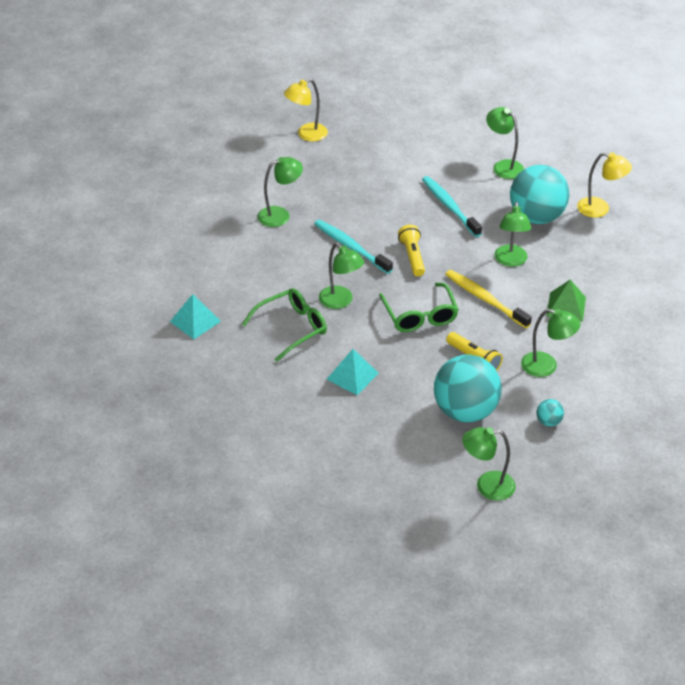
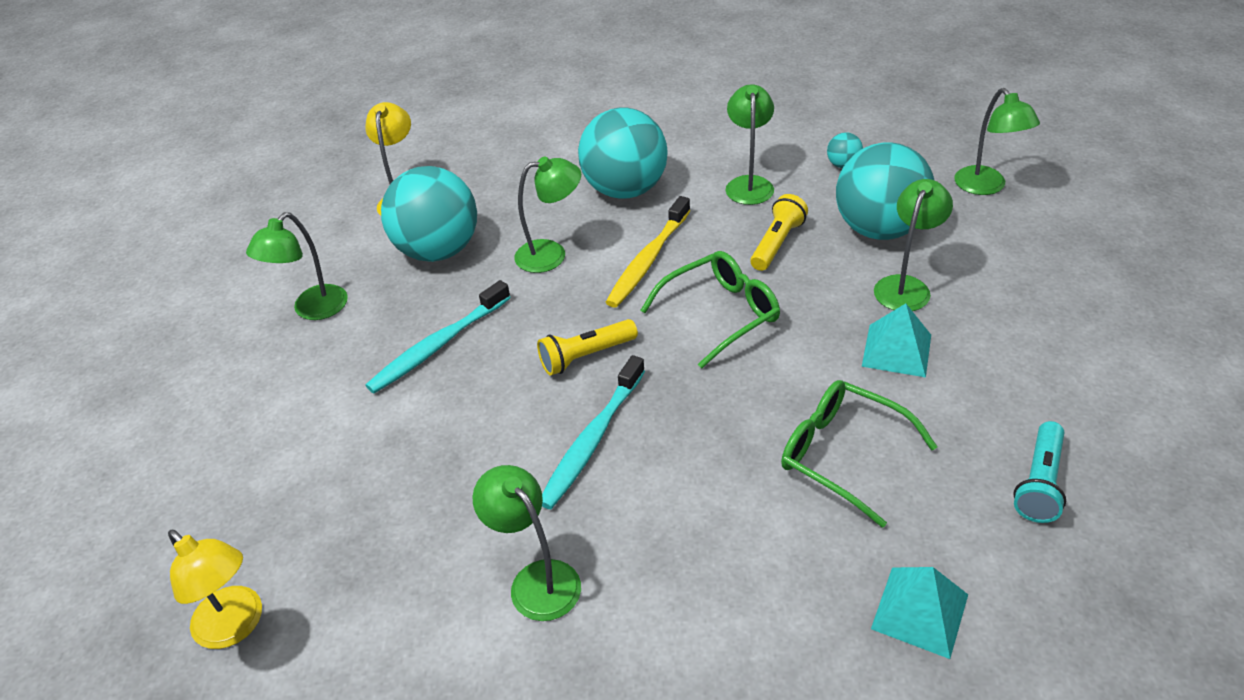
camera: 105 degrees left, 0 degrees up
green lamp [319,243,364,309] -> green lamp moved to [874,179,953,311]
green pyramid [546,279,586,322] -> turquoise ball [578,108,668,198]
none -> turquoise flashlight [1014,421,1066,523]

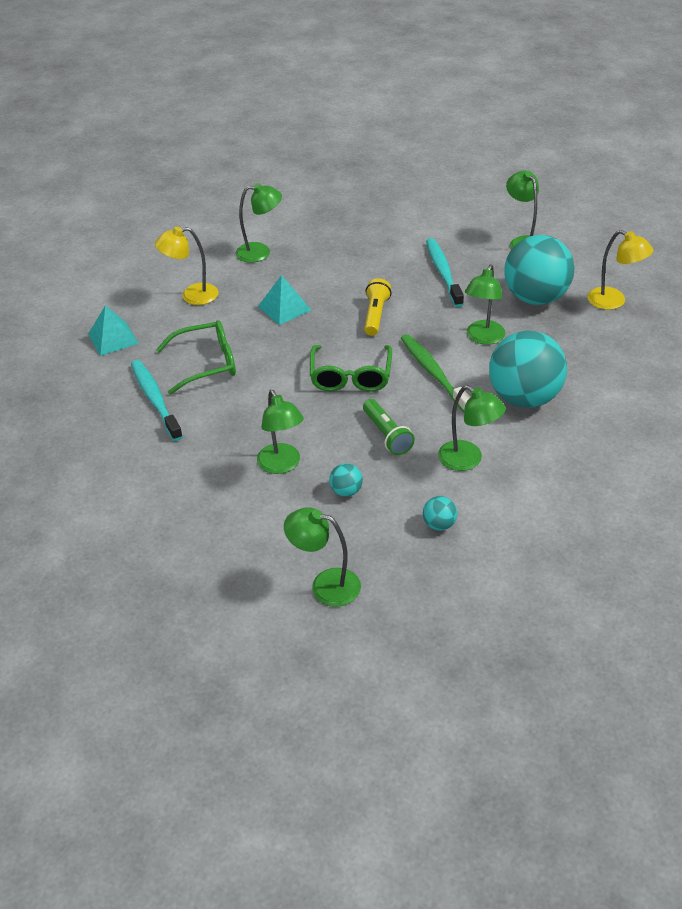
camera: 125 degrees right, 0 degrees up
yellow lamp [168,530,262,649] -> yellow lamp moved to [155,227,219,305]
turquoise toothbrush [542,355,645,509] -> turquoise toothbrush moved to [131,360,183,441]
yellow toothbrush [605,196,690,308] -> green toothbrush [401,334,471,412]
yellow flashlight [750,194,808,271] -> green flashlight [363,399,415,455]
turquoise ball [836,142,935,240] -> turquoise ball [329,463,363,497], size x0.40
turquoise pyramid [862,303,931,378] -> turquoise pyramid moved to [258,275,311,325]
turquoise flashlight [1014,421,1066,523] -> none

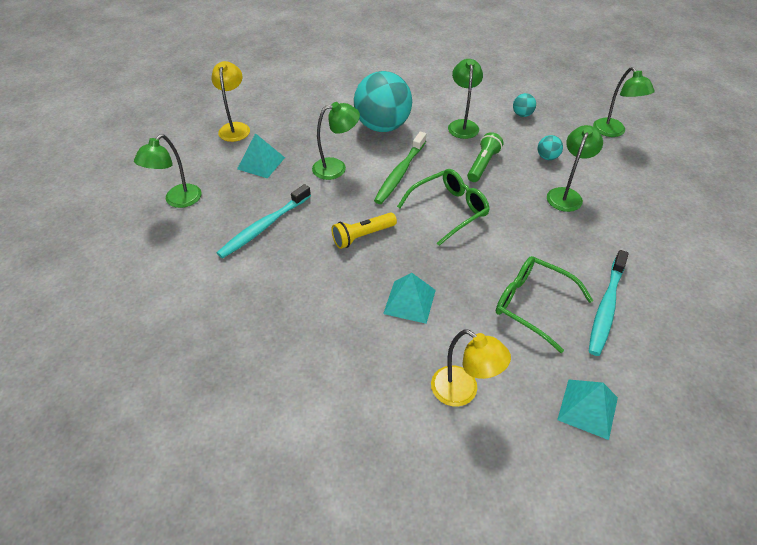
camera: 130 degrees left, 5 degrees up
green lamp [235,183,282,263] -> none
turquoise ball [504,235,575,305] -> turquoise pyramid [237,133,285,178]

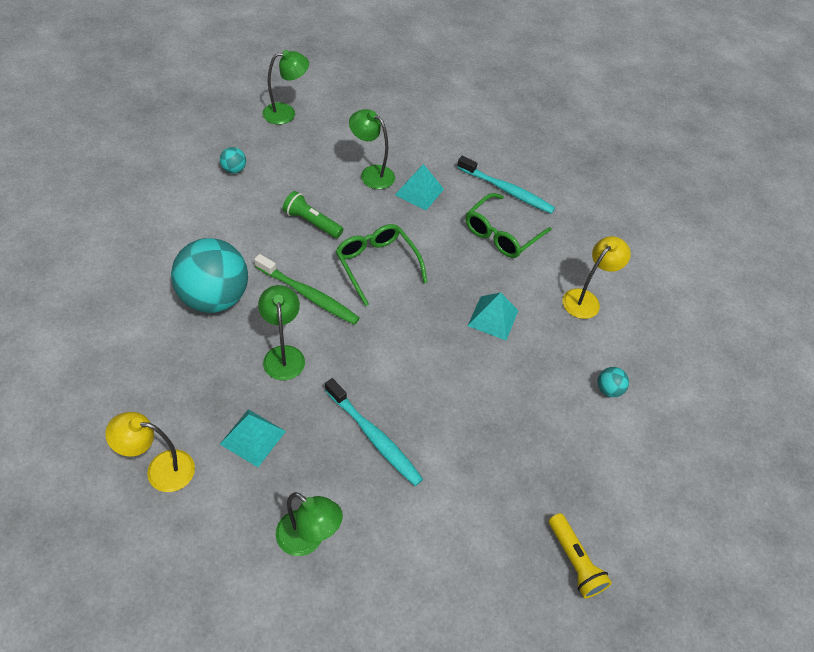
camera: 90 degrees left, 5 degrees up
yellow flashlight [331,212,397,249] -> yellow flashlight moved to [549,513,612,598]
green lamp [448,59,483,139] -> none
turquoise ball [538,135,563,160] -> turquoise ball moved to [598,367,629,397]
turquoise pyramid [557,380,618,440] -> turquoise pyramid moved to [395,164,444,210]

